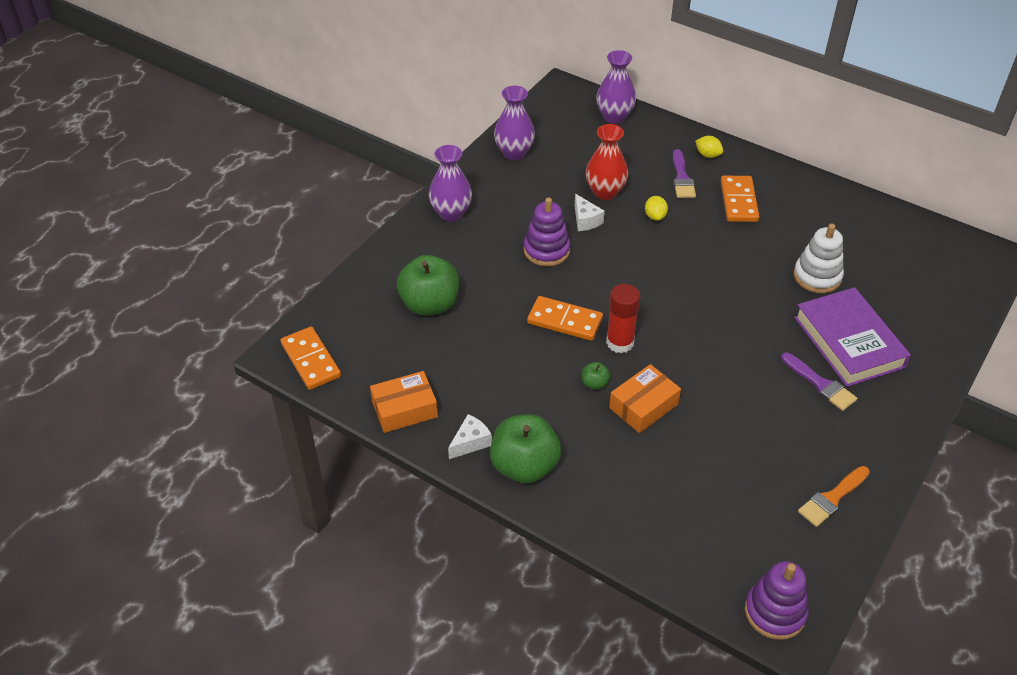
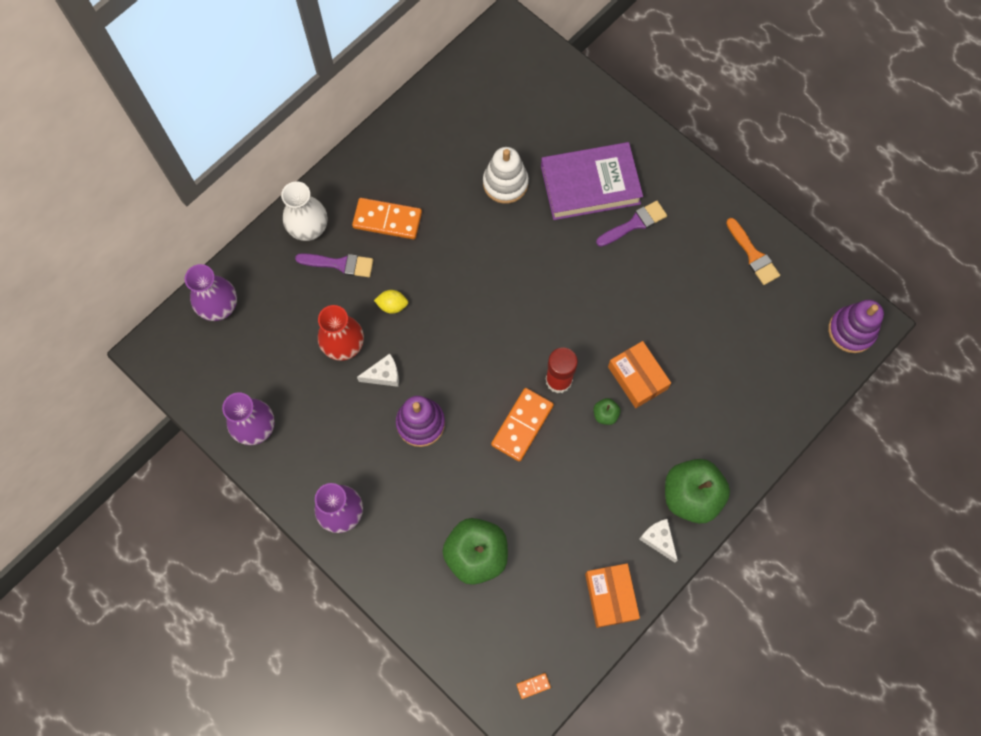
camera: 80 degrees left, 25 degrees up
orange domino [281,327,341,390] -> orange domino [516,673,551,699], size x0.43
yellow lemon [695,136,723,158] -> white vase [281,181,327,241]

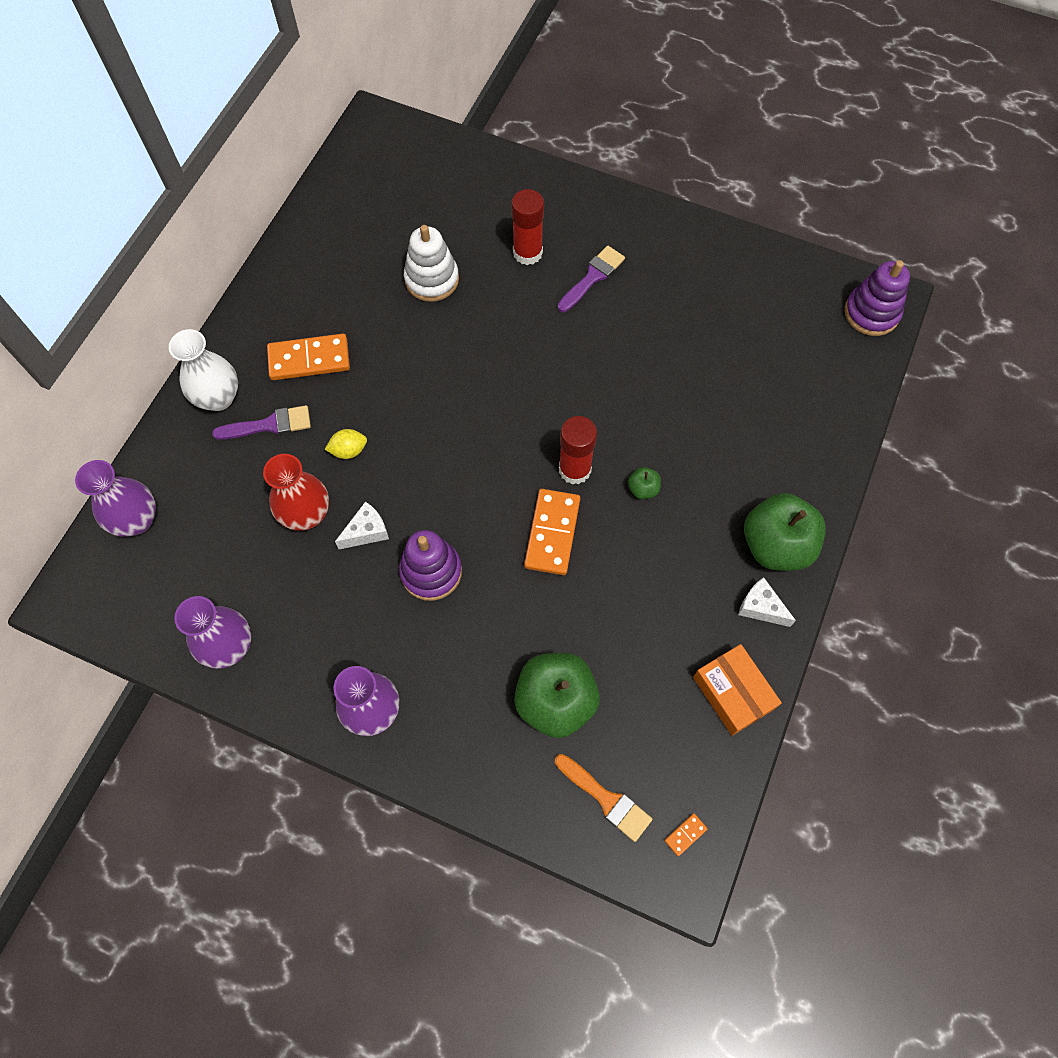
camera: 20 degrees left, 5 degrees down
purple book [541,142,643,220] -> red glue stick [511,189,544,265]
orange box [608,341,671,408] -> none
orange brush [726,218,780,285] -> orange brush moved to [555,754,652,842]

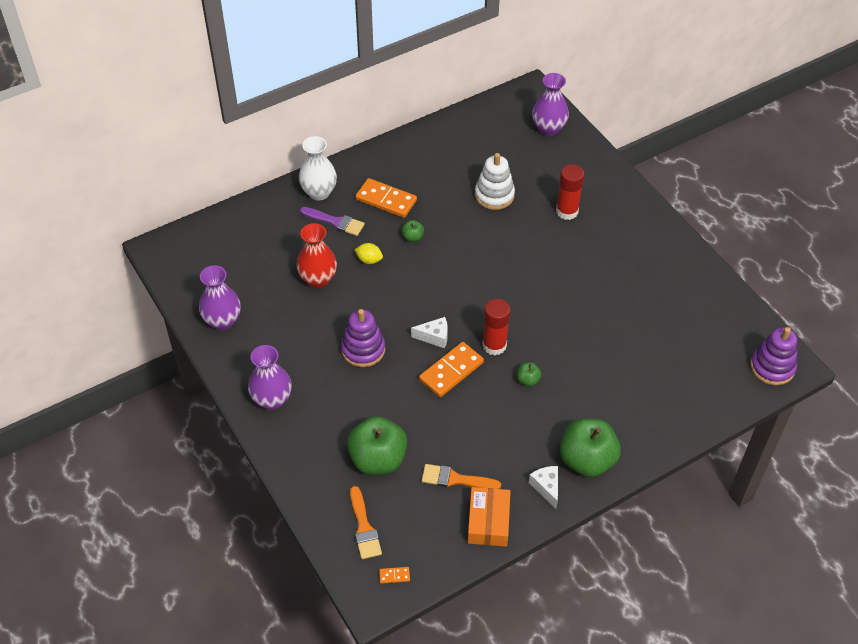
camera: 35 degrees right, 15 degrees down
purple vase [75,460,156,537] -> purple vase moved to [532,73,569,136]
white cheese [335,501,389,549] -> white cheese moved to [411,317,448,348]
purple brush [558,246,625,312] -> none
none -> green apple [401,220,424,242]
none -> orange brush [422,464,501,489]

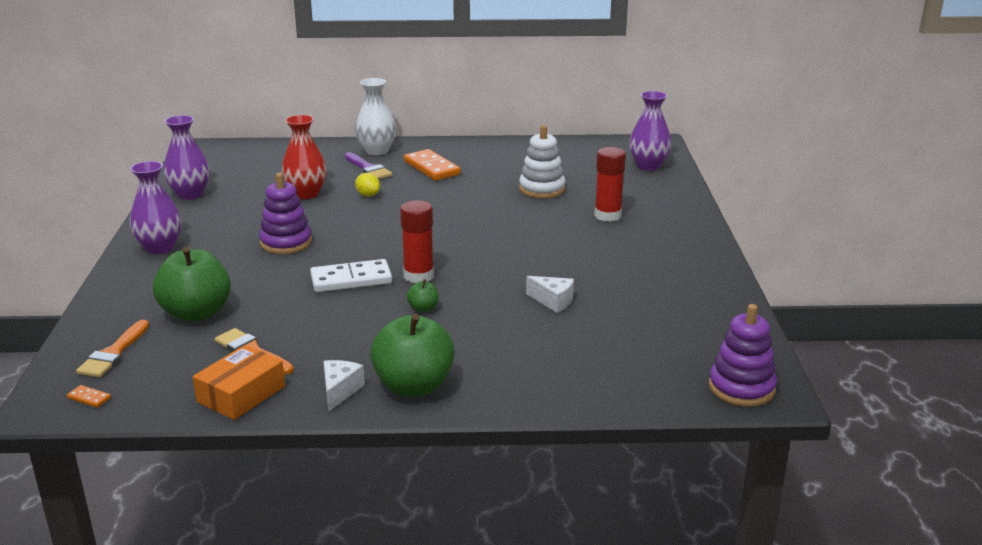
camera: 30 degrees right, 25 degrees down
green apple [401,220,424,242] -> none
white cheese [411,317,448,348] -> white cheese moved to [526,276,574,313]
orange domino [419,342,484,397] -> white domino [310,259,392,292]

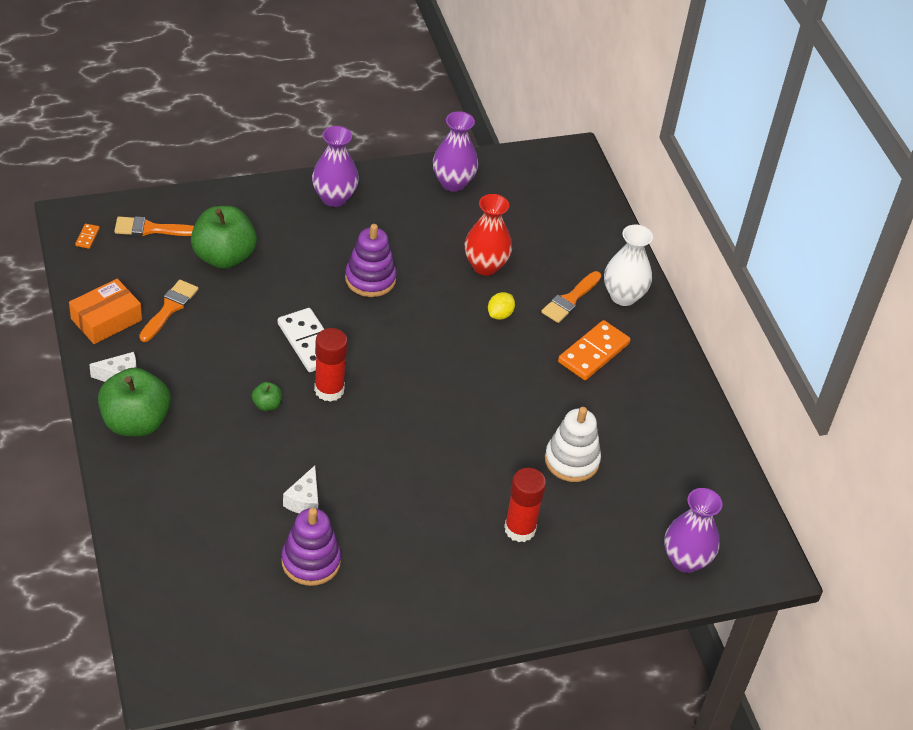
camera: 70 degrees right, 20 degrees up
orange box [193,345,285,420] -> orange box turned 60 degrees counterclockwise [69,279,142,344]
purple brush [345,152,392,179] -> orange brush [541,271,601,323]
purple stacking toy [709,304,777,407] -> purple stacking toy moved to [281,508,341,586]

